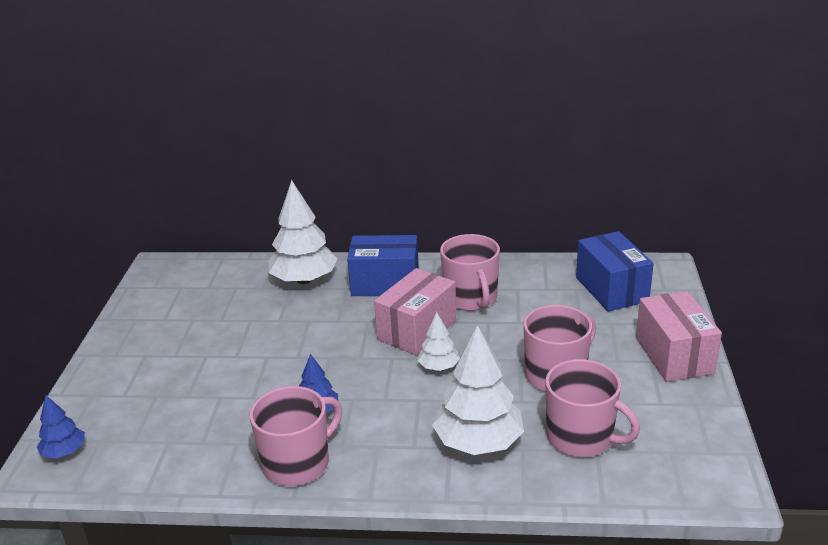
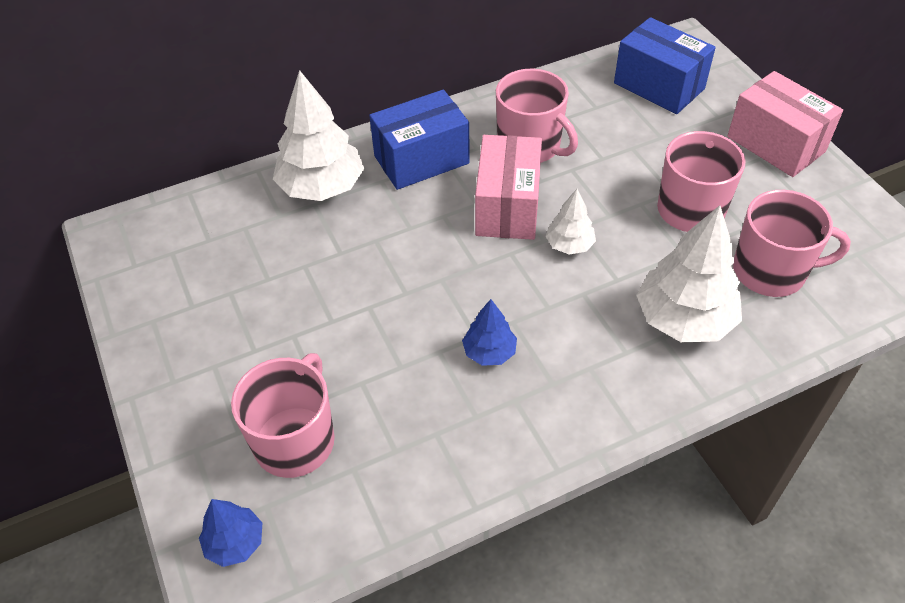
camera: 30 degrees left, 20 degrees up
pink mug [250,386,342,486] -> pink mug moved to [231,353,335,478]

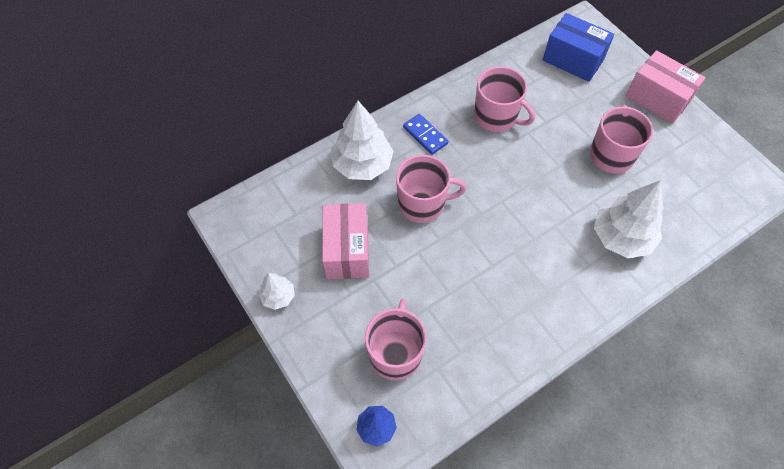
camera: 10 degrees left, 10 degrees up
blue box [369,90,470,190] -> blue domino [403,114,449,155]
blue tree [462,299,517,366] -> none
pink box [475,135,542,240] -> pink box moved to [322,203,369,279]
white tree [546,189,596,255] -> white tree moved to [258,273,295,310]
pink mug [733,190,851,297] -> pink mug moved to [396,155,466,223]

